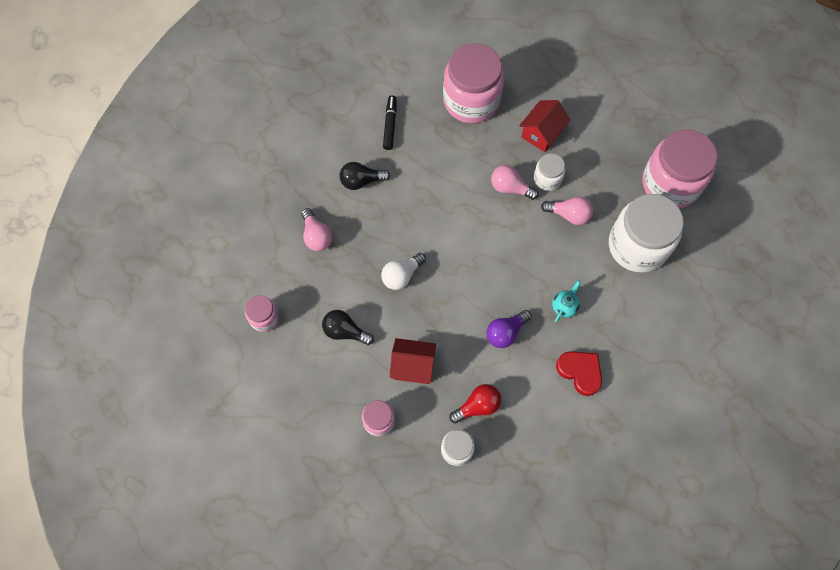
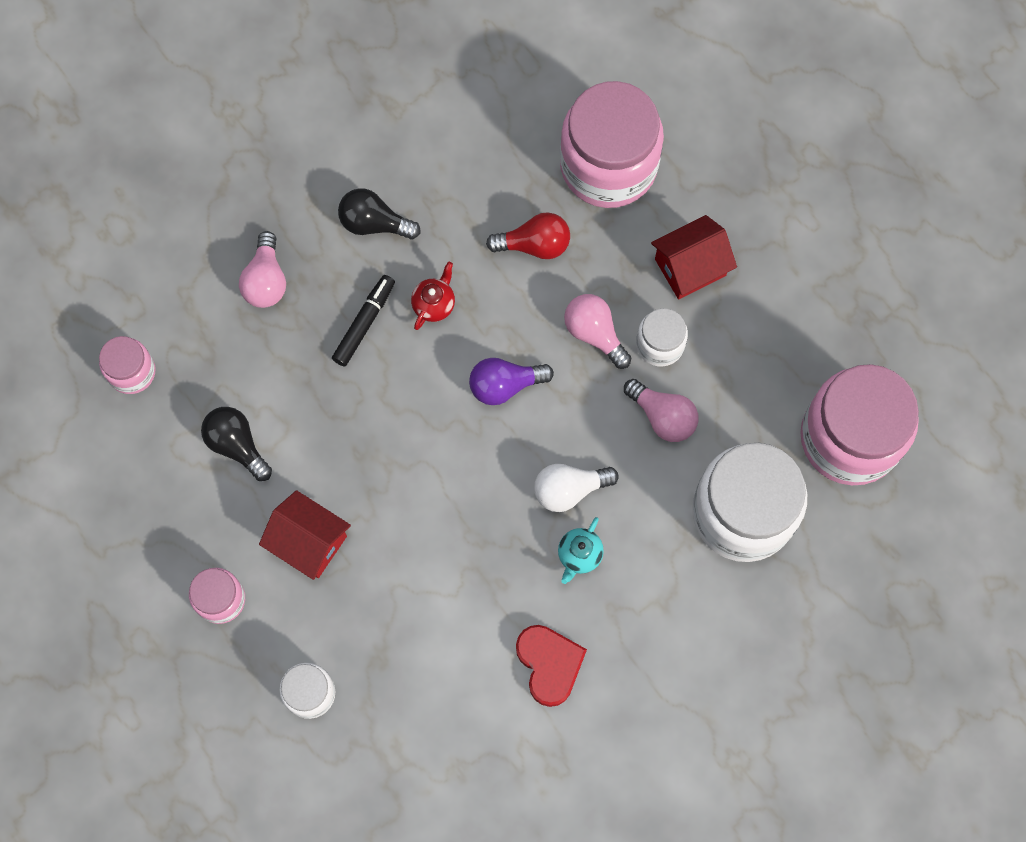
camera: 25 degrees right, 5 degrees up
white light bulb [381,253,426,290] -> white light bulb moved to [534,464,619,512]
black marker [383,95,397,150] -> black marker moved to [332,275,395,367]
red light bulb [449,384,501,424] -> red light bulb moved to [486,212,570,259]
purple light bulb [486,310,531,348] -> purple light bulb moved to [469,358,554,405]
turquoise teapot [552,281,581,322] -> turquoise teapot turned 150 degrees clockwise [558,517,604,584]
none -> red teapot [411,262,455,330]

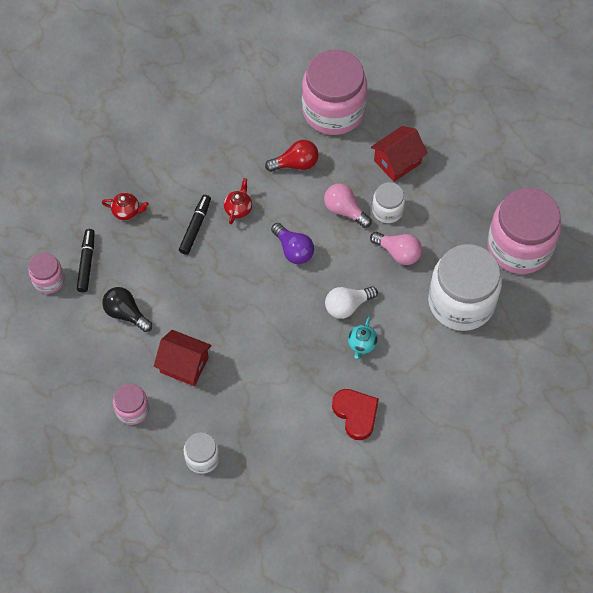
camera: 10 degrees left, 10 degrees down
pink light bulb [239,231,286,308] -> red teapot [102,193,149,220]
black light bulb [338,188,421,239] -> none
purple light bulb [469,358,554,405] -> purple light bulb turned 105 degrees counterclockwise [271,223,314,264]
none -> black marker [77,229,95,293]

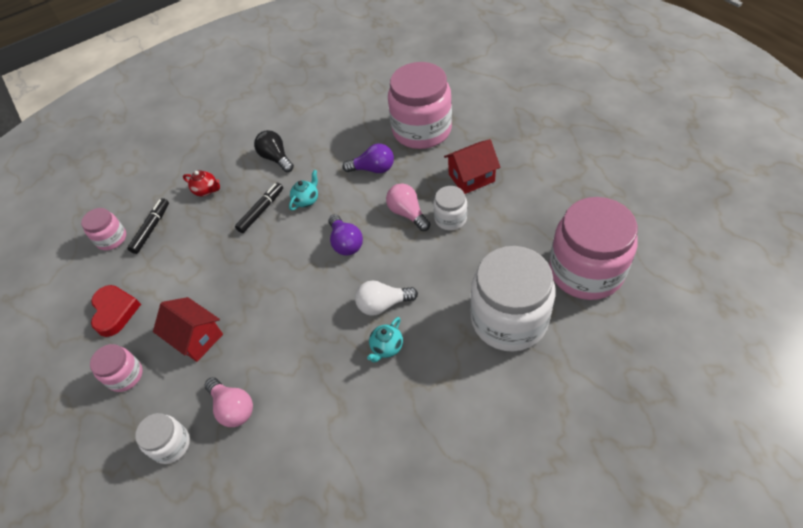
camera: 20 degrees right, 10 degrees down
black light bulb [102,287,152,332] -> black light bulb moved to [254,130,294,172]
red teapot [224,178,252,224] -> turquoise teapot [289,170,318,211]
red light bulb [265,140,319,172] -> purple light bulb [343,144,394,173]
red heart [332,389,379,440] -> red heart moved to [91,285,141,337]
pink light bulb [370,232,422,265] -> pink light bulb moved to [205,377,253,427]

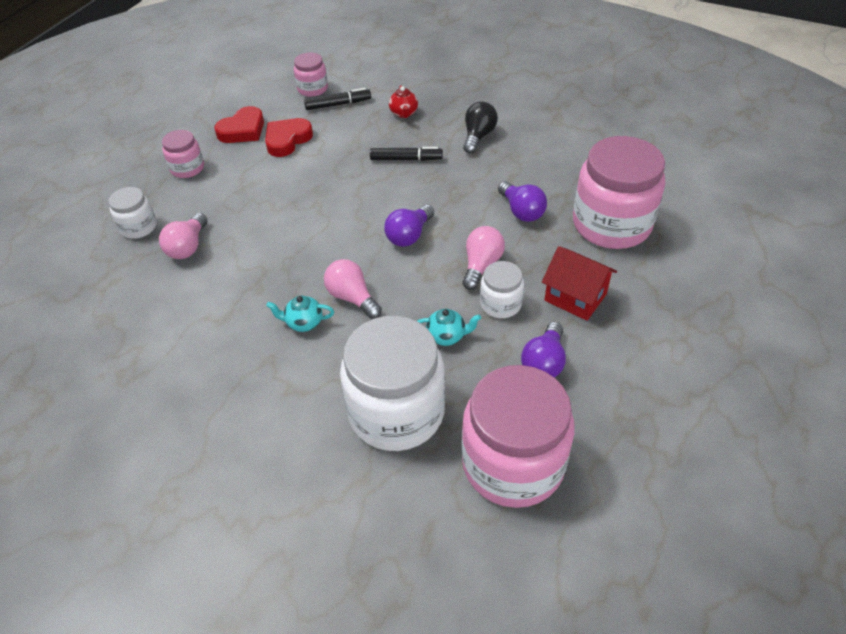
camera: 55 degrees right, 5 degrees down
red house [153,297,223,362] -> none
turquoise teapot [289,170,318,211] -> turquoise teapot moved to [417,309,481,346]
white light bulb [355,281,418,316] -> pink light bulb [324,259,382,319]
none -> red heart [265,118,313,157]
none -> purple light bulb [521,322,566,378]

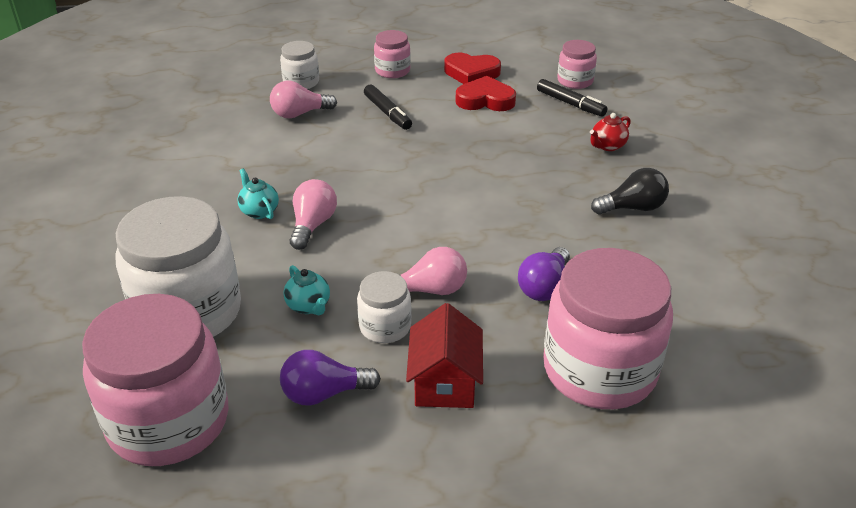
camera: 55 degrees right, 10 degrees down
black marker [370,147,443,161] -> black marker moved to [364,85,412,130]
purple light bulb [384,205,434,247] -> none

